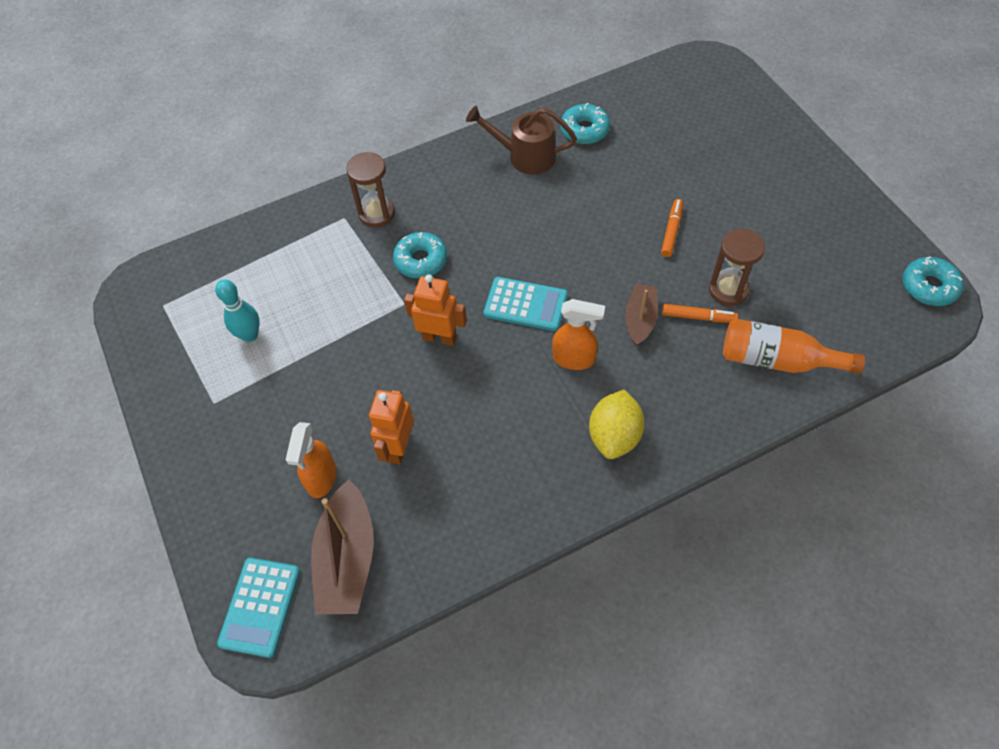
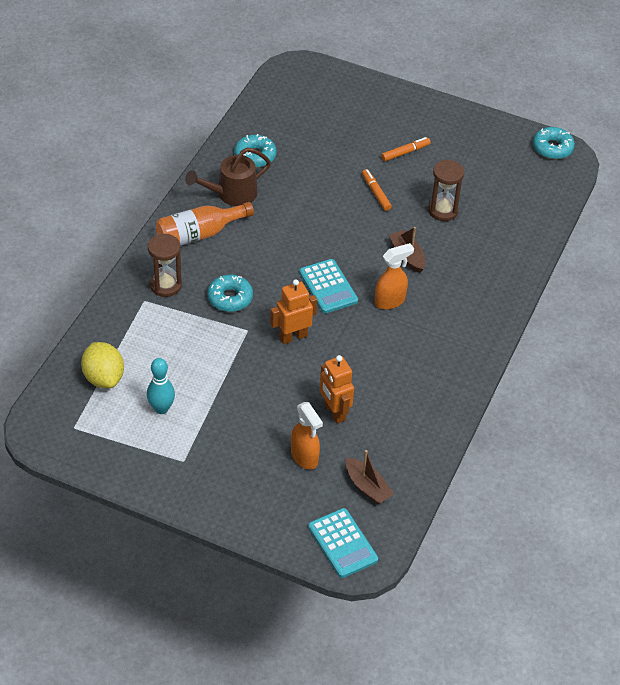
camera: 45 degrees left, 10 degrees down
brown boat [311,479,374,614] -> brown boat [346,450,394,505], size x0.60
turquoise calculator [483,277,568,331] -> turquoise calculator turned 90 degrees clockwise [299,259,358,313]
yellow lemon [589,389,645,459] -> yellow lemon moved to [81,342,124,388]
orange marker [662,304,738,323] -> orange marker moved to [381,137,431,162]
orange bottle [723,318,865,374] -> orange bottle moved to [156,202,254,246]

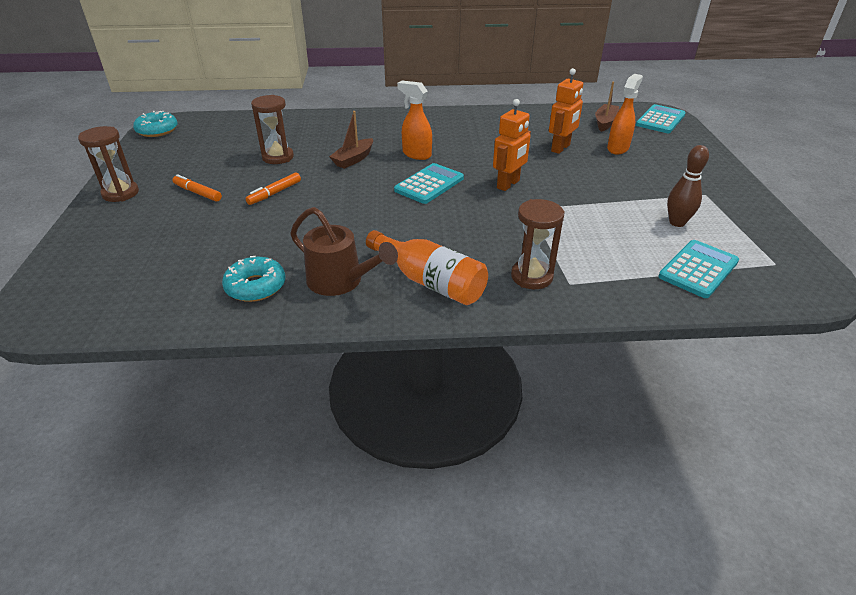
camera: 115 degrees left, 10 degrees down
yellow lemon [81,342,124,388] -> turquoise calculator [658,240,739,298]
turquoise bowling pin [147,358,175,414] -> brown bowling pin [667,145,709,227]
turquoise donut [208,275,253,312] -> none
orange robot [270,279,317,344] -> orange robot turned 90 degrees counterclockwise [493,99,531,191]
none -> brown hourglass [78,126,139,202]

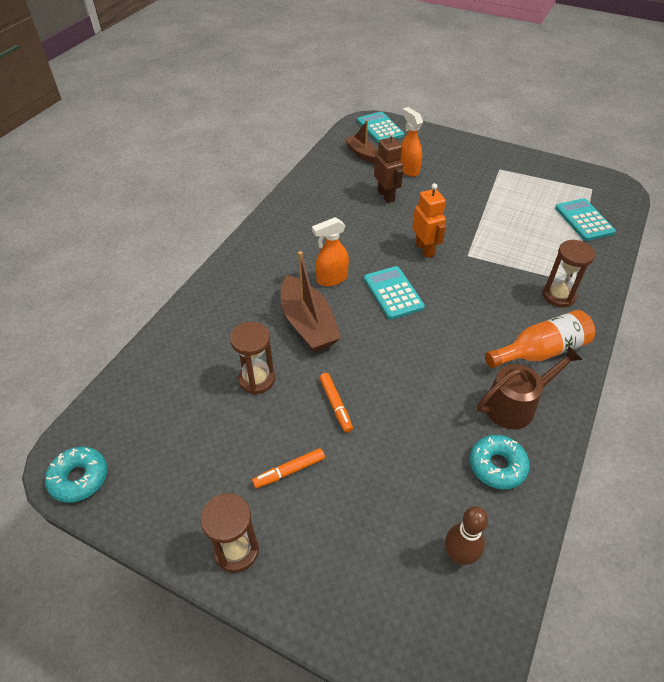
camera: 60 degrees left, 10 degrees up
brown boat [329,111,373,169] -> brown boat [281,251,341,352], size x1.66
orange robot [549,68,583,154] -> brown robot [374,131,403,203]
brown bowling pin [667,145,709,227] -> brown bowling pin moved to [445,506,488,565]

